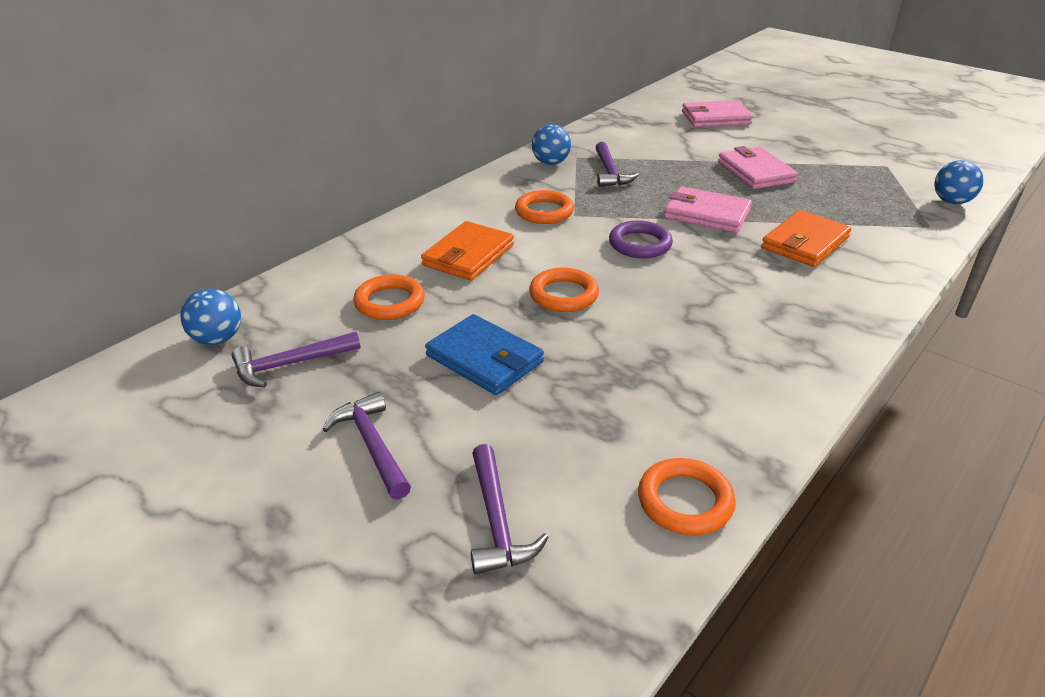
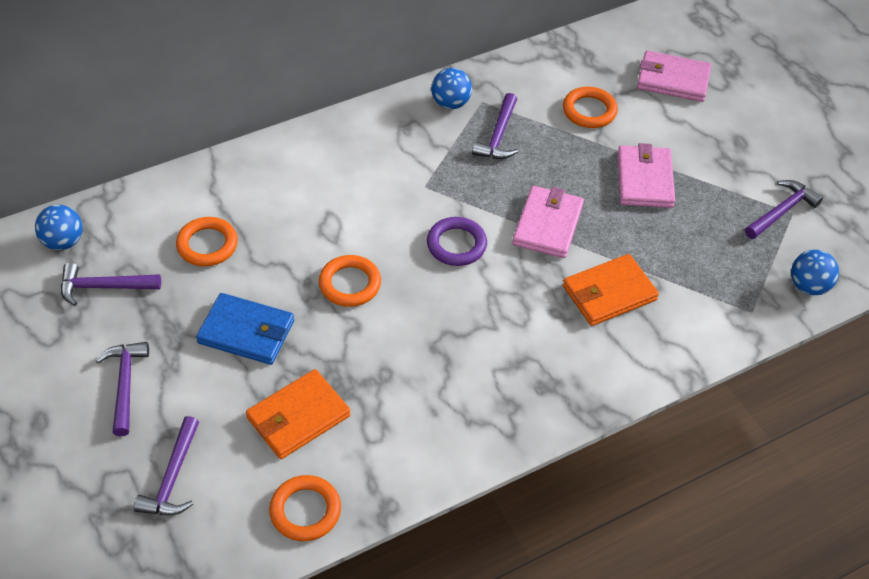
camera: 20 degrees right, 15 degrees up
orange wallet [421,221,514,281] -> orange wallet moved to [246,369,351,459]
blue wallet [425,314,544,395] -> blue wallet turned 45 degrees counterclockwise [196,293,294,365]
orange ring [515,190,574,224] -> orange ring moved to [563,87,618,128]
pink wallet [664,186,752,233] -> pink wallet turned 60 degrees clockwise [512,186,584,258]
none -> purple hammer [745,180,823,239]

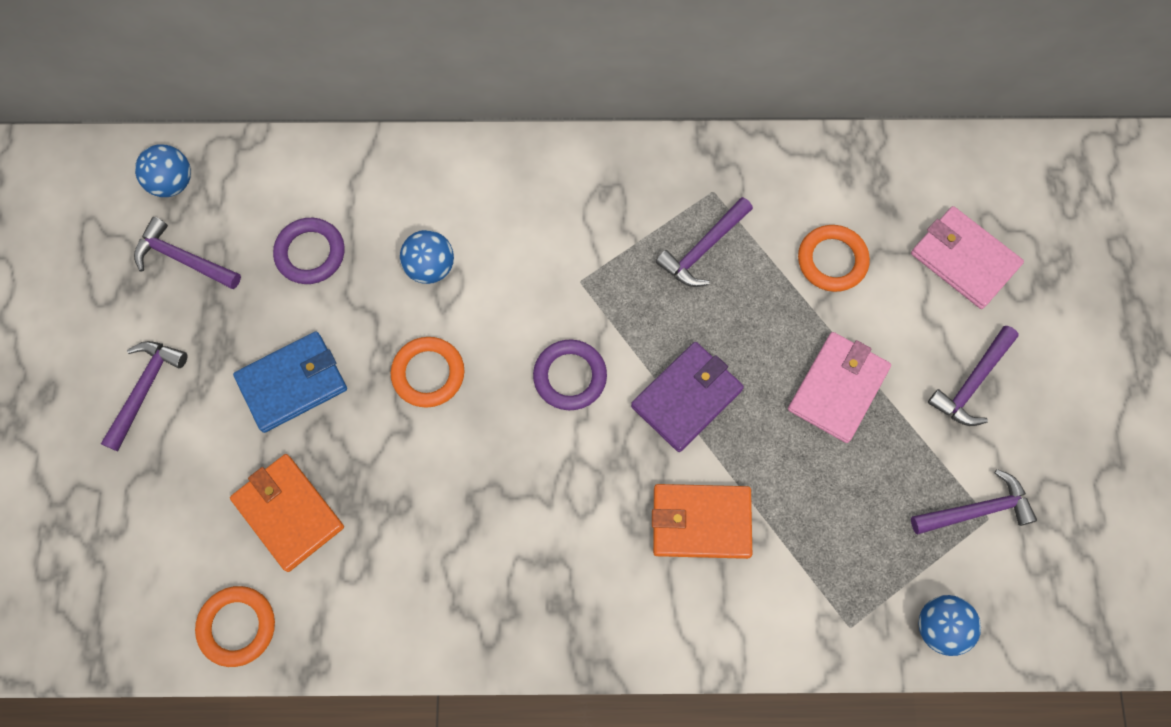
camera: 30 degrees right, 20 degrees up
purple hammer [134,416,199,515] -> purple hammer moved to [928,326,1019,426]
orange ring [176,217,238,266] -> purple ring [273,218,345,284]
blue wallet [196,293,294,365] -> blue wallet turned 75 degrees counterclockwise [233,331,347,433]
orange wallet [246,369,351,459] -> orange wallet turned 60 degrees clockwise [230,454,344,572]
blue ball [431,68,472,109] -> blue ball moved to [400,230,454,284]
pink wallet [512,186,584,258] -> purple wallet [631,342,744,452]

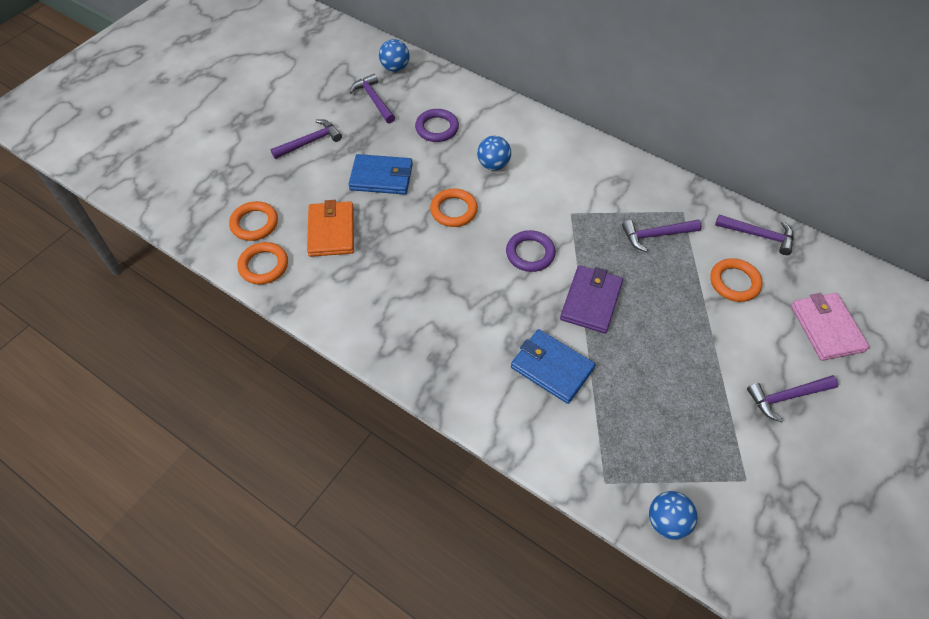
camera: 35 degrees right, 15 degrees down
purple wallet [631,342,744,452] -> purple wallet turned 60 degrees counterclockwise [560,265,623,334]
orange wallet [652,484,752,559] -> blue wallet [511,329,596,404]
pink wallet [788,332,891,443] -> none
purple hammer [911,469,1037,534] -> purple hammer moved to [715,215,794,255]
none -> orange ring [229,201,278,241]

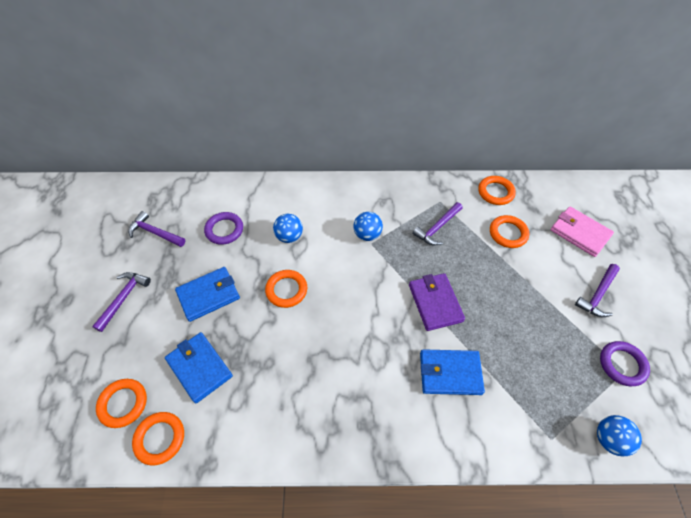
camera: 35 degrees left, 0 degrees up
orange wallet [307,200,354,257] -> blue wallet [165,332,233,404]
blue ball [379,39,410,72] -> blue ball moved to [353,212,383,241]
purple ring [506,230,556,272] -> purple ring moved to [600,341,650,386]
purple hammer [715,215,794,255] -> orange ring [478,176,516,205]

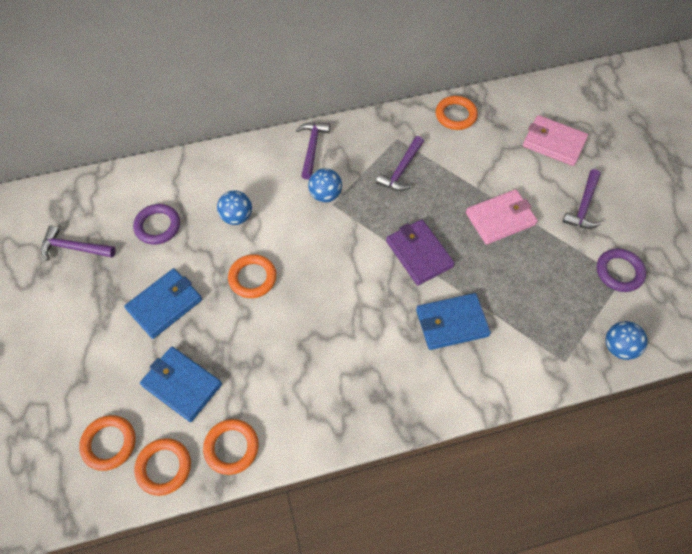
camera: 15 degrees left, 5 degrees up
purple hammer [92,272,151,332] -> purple hammer moved to [296,122,330,180]
orange ring [490,215,529,248] -> orange ring moved to [203,419,259,475]
none -> pink wallet [466,189,538,245]

